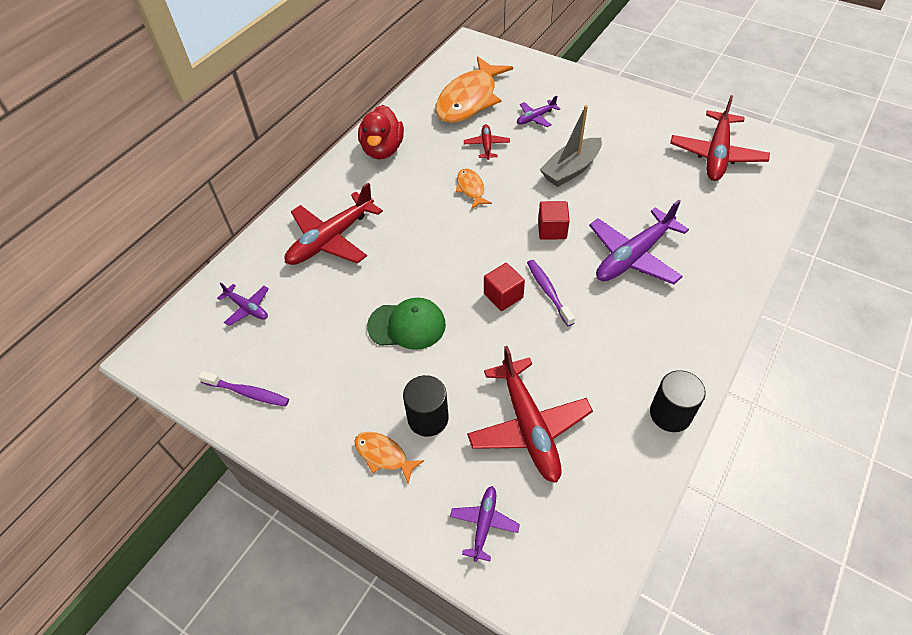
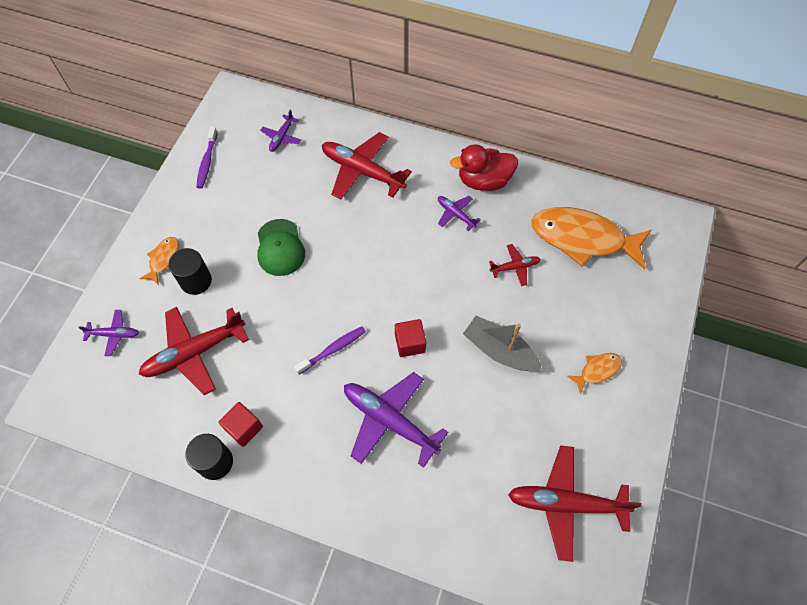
camera: 75 degrees right, 10 degrees up
orange fish [456,169,492,209] -> orange fish moved to [567,353,622,395]
red cube [484,263,525,311] -> red cube moved to [219,402,263,447]
purple plane [517,96,560,127] -> purple plane moved to [438,196,481,231]

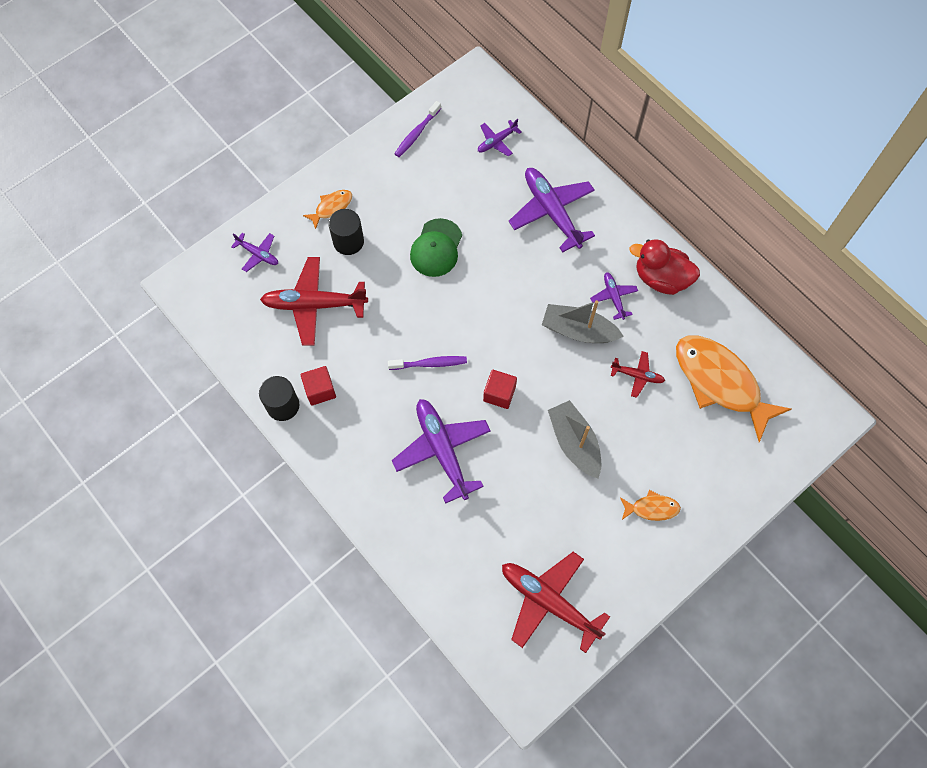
camera: 30 degrees right, 5 degrees up
red plane [322,132,412,200] -> purple plane [509,168,595,253]
none -> grey boat [542,300,624,343]

